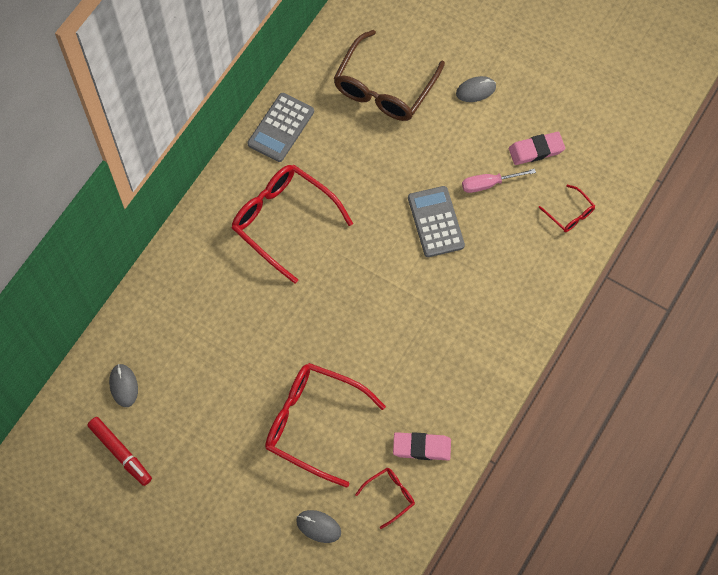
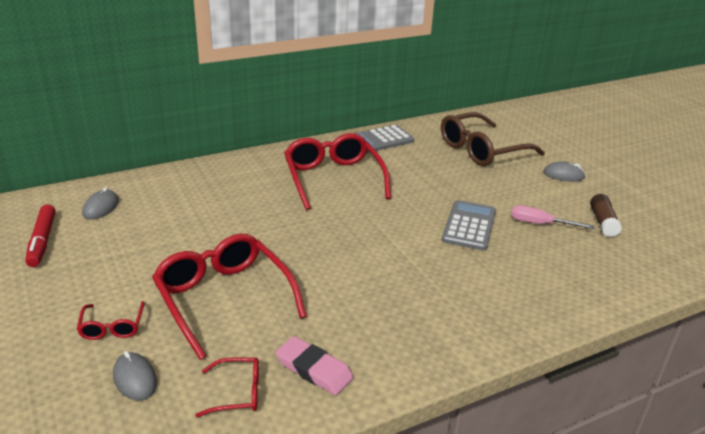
camera: 30 degrees right, 35 degrees down
pink eraser [509,132,565,165] -> brown glue stick [590,194,622,237]
red glasses [538,185,595,232] -> red glasses moved to [77,301,145,340]

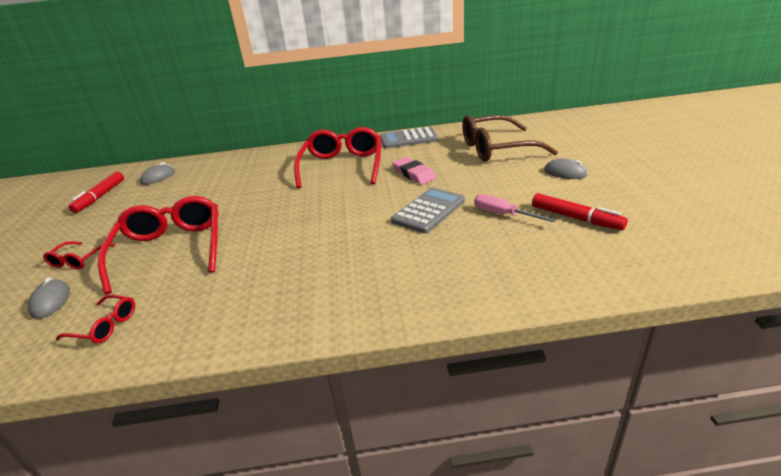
camera: 25 degrees right, 0 degrees up
pink eraser [275,336,353,395] -> pink eraser moved to [392,157,436,184]
brown glue stick [590,194,622,237] -> red marker [532,193,628,230]

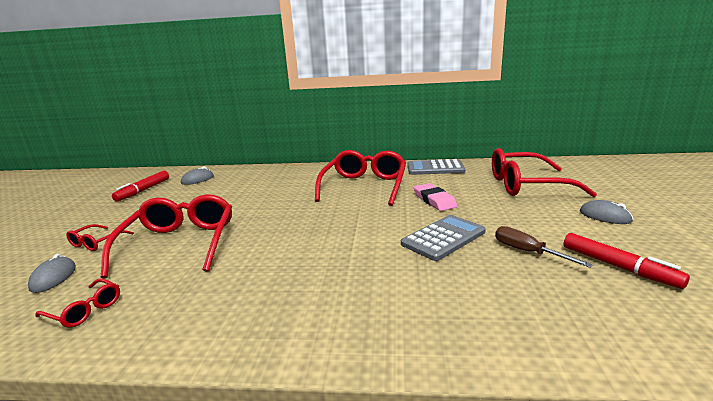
camera: 10 degrees right, 10 degrees down
brown glasses [462,115,558,161] -> red glasses [492,148,597,197]
pink screwdriver [474,194,556,222] -> brown screwdriver [495,226,593,268]

